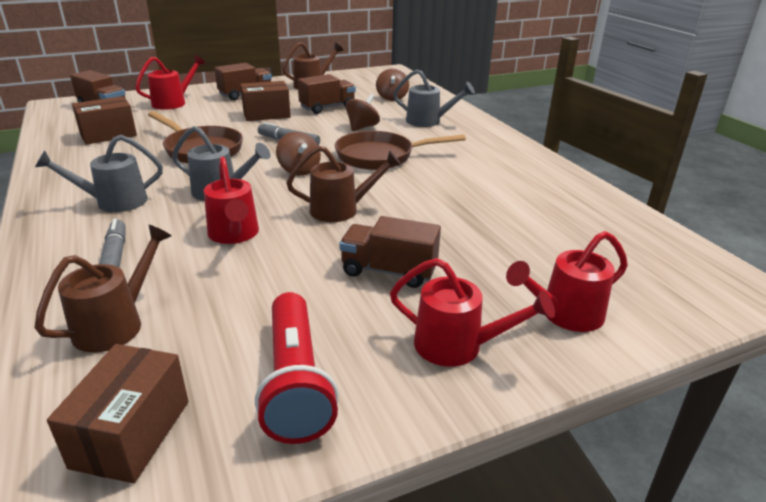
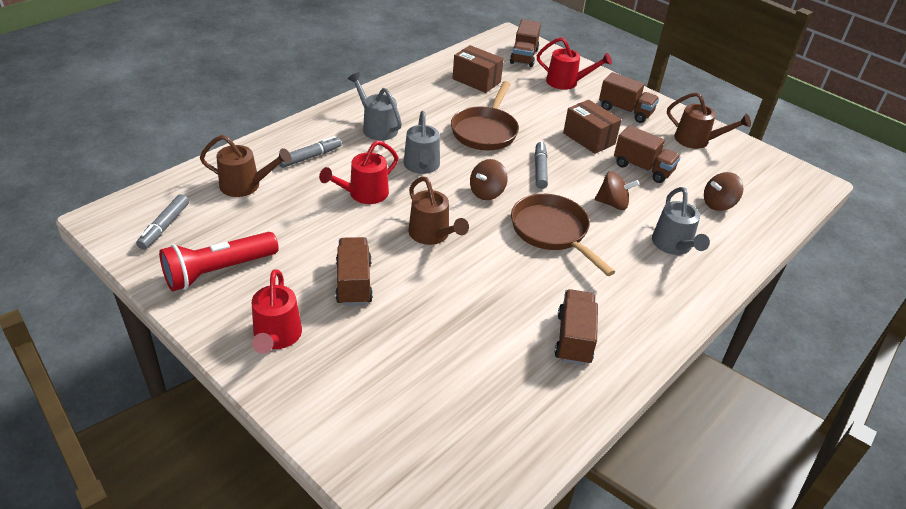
camera: 65 degrees right, 10 degrees up
brown box [47,344,189,483] -> grey marker [136,194,189,250]
red watering can [506,231,628,332] -> none
none -> brown truck [555,289,598,365]

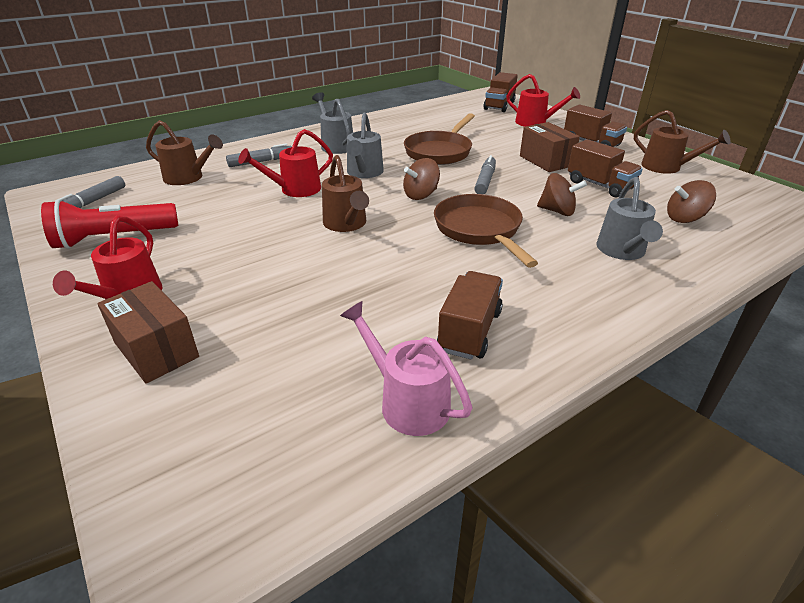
camera: 15 degrees right, 5 degrees down
brown truck [336,237,373,306] -> none
brown box [452,45,504,93] -> brown box moved to [97,281,199,384]
none -> pink watering can [340,301,472,436]

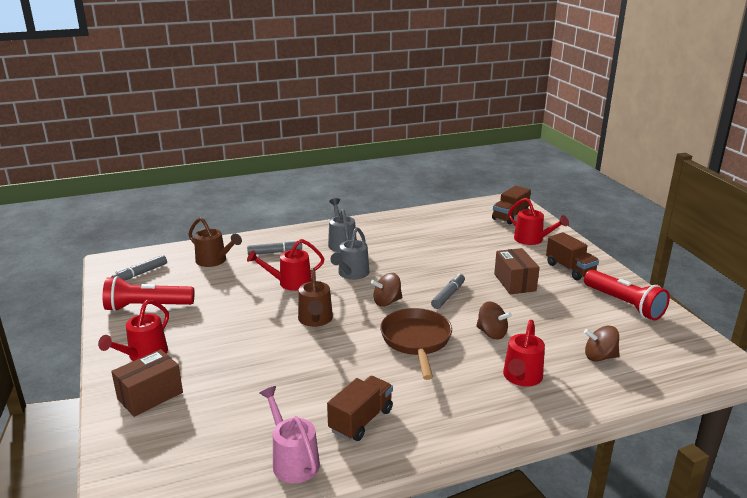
camera: 15 degrees right, 10 degrees down
brown box [97,281,199,384] -> brown box turned 75 degrees clockwise [111,349,183,417]
brown pan [404,113,475,165] -> none
brown truck [568,139,643,197] -> none
grey watering can [596,177,663,260] -> red watering can [503,320,545,386]
brown watering can [634,110,731,174] -> red flashlight [584,270,670,321]

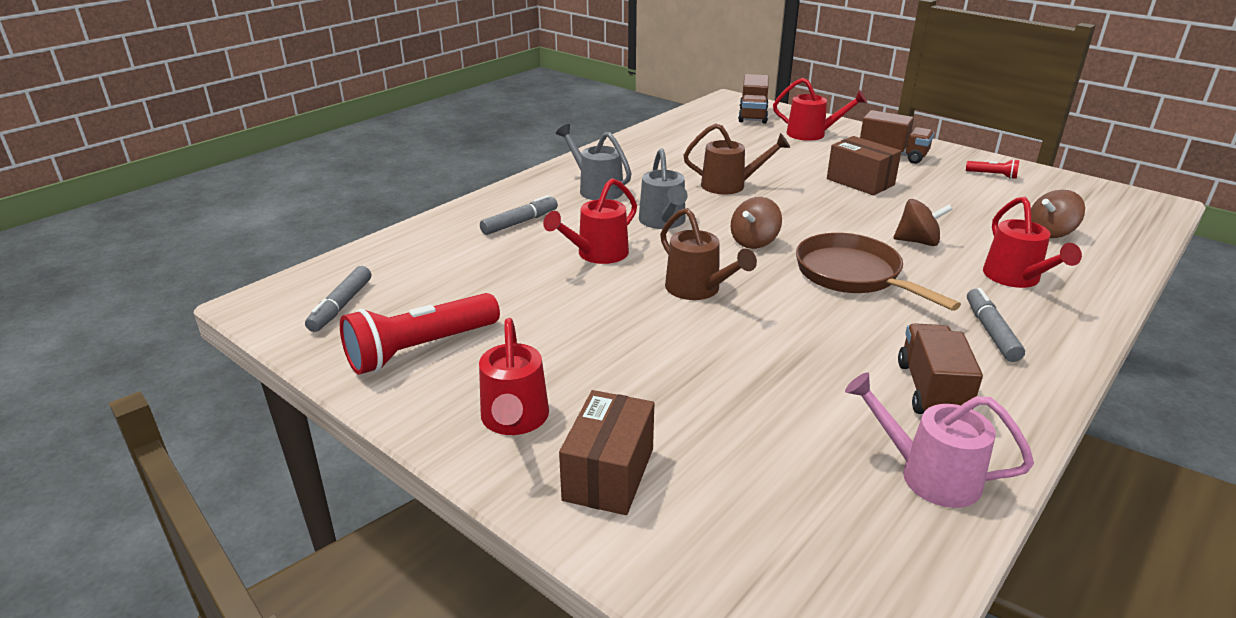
camera: 30 degrees left, 5 degrees up
brown watering can [188,217,242,267] -> brown watering can moved to [683,123,790,194]
grey marker [431,273,465,309] -> grey marker moved to [967,288,1025,362]
red flashlight [584,270,670,321] -> red flashlight [966,159,1019,179], size x0.46

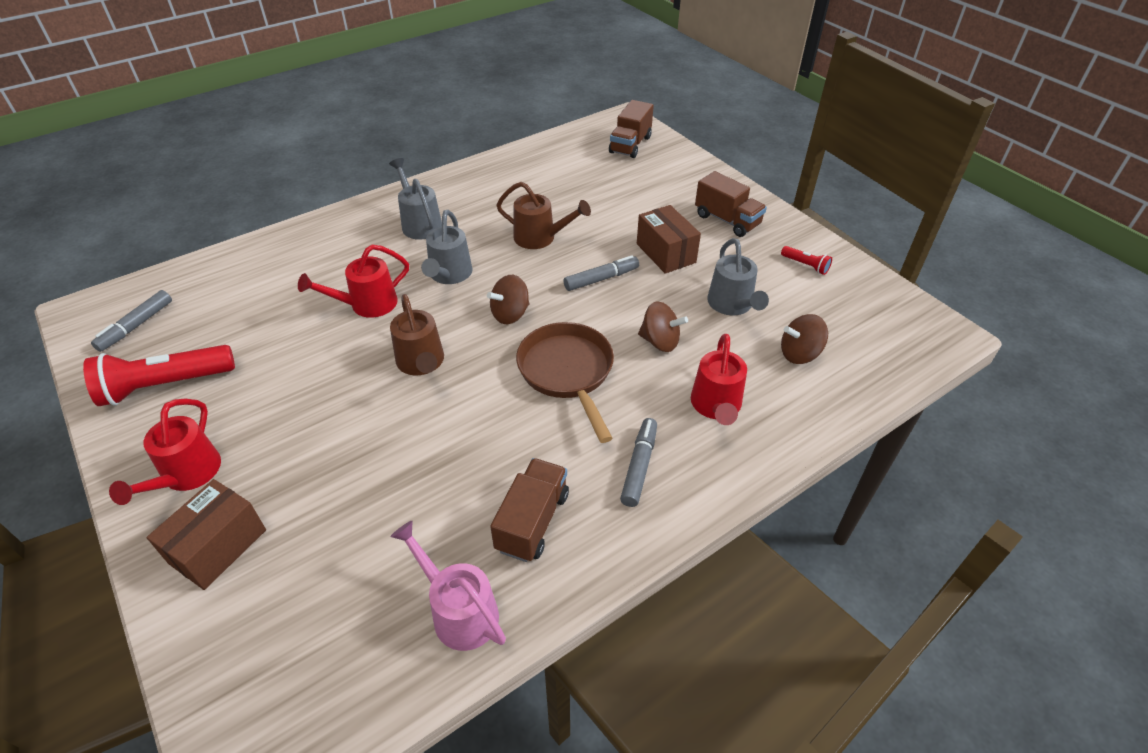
camera: 15 degrees right, 15 degrees up
grey marker [480,195,558,235] -> grey marker moved to [563,255,639,291]
red watering can [773,78,867,141] -> none
none -> grey watering can [707,238,769,315]

